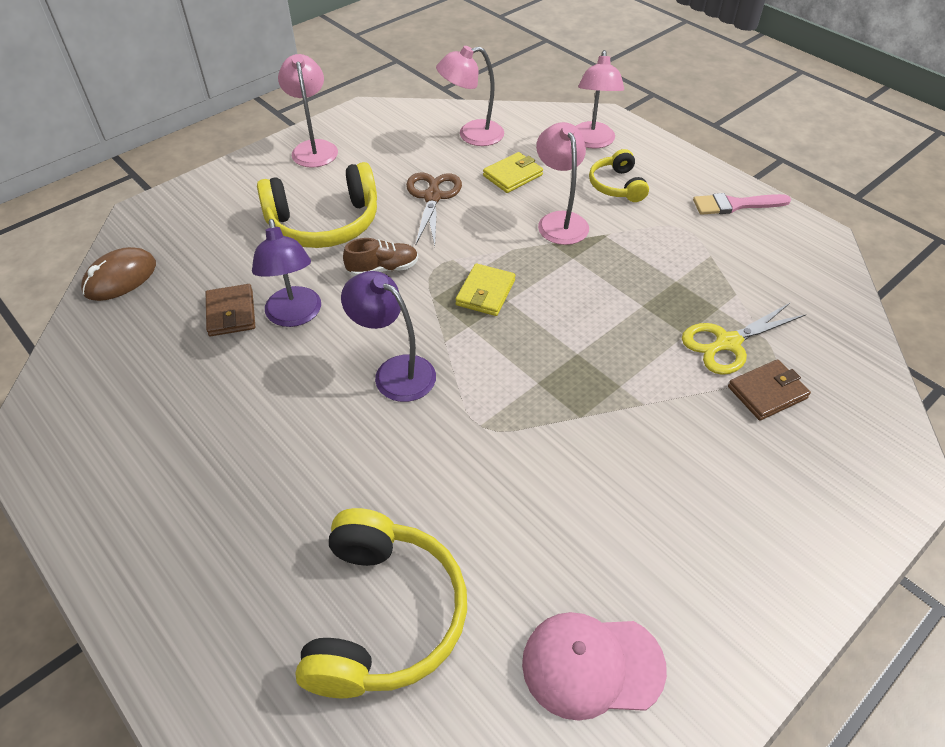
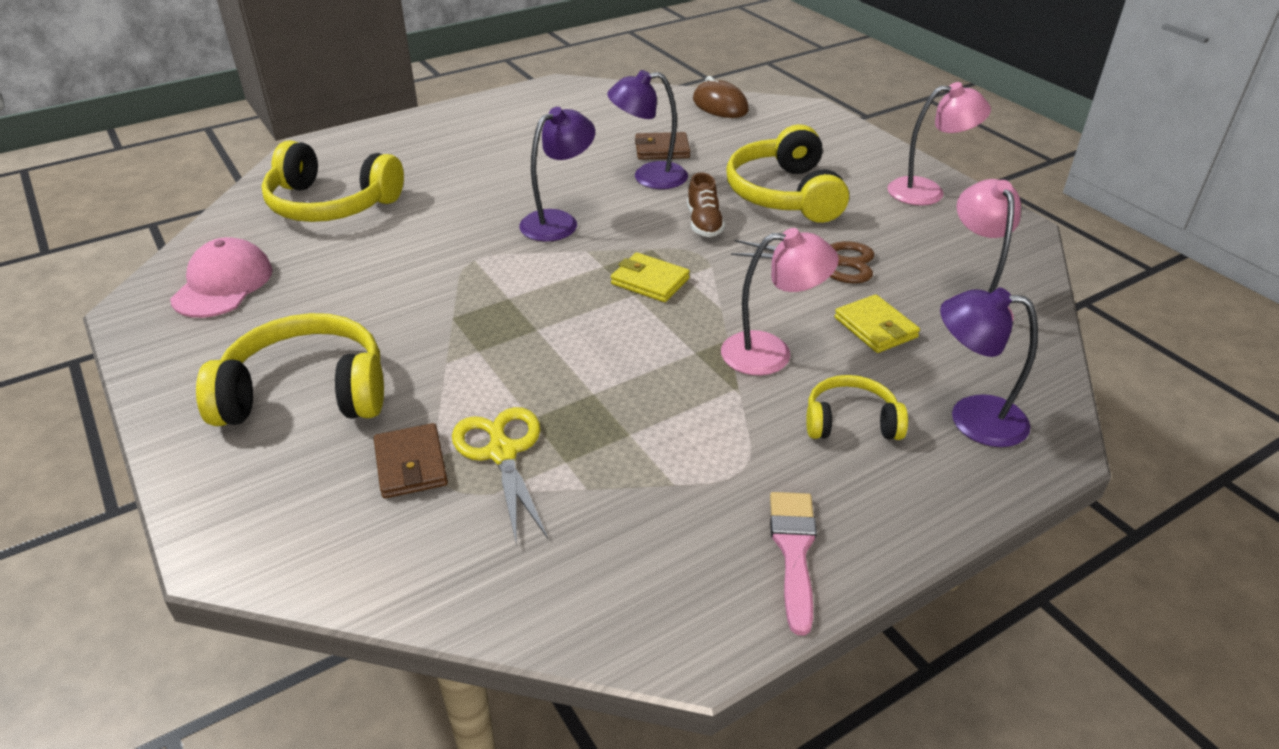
camera: 100 degrees right, 10 degrees down
pink lamp [576,50,624,148] -> purple lamp [940,288,1038,447]
none -> yellow headphones [196,313,384,426]

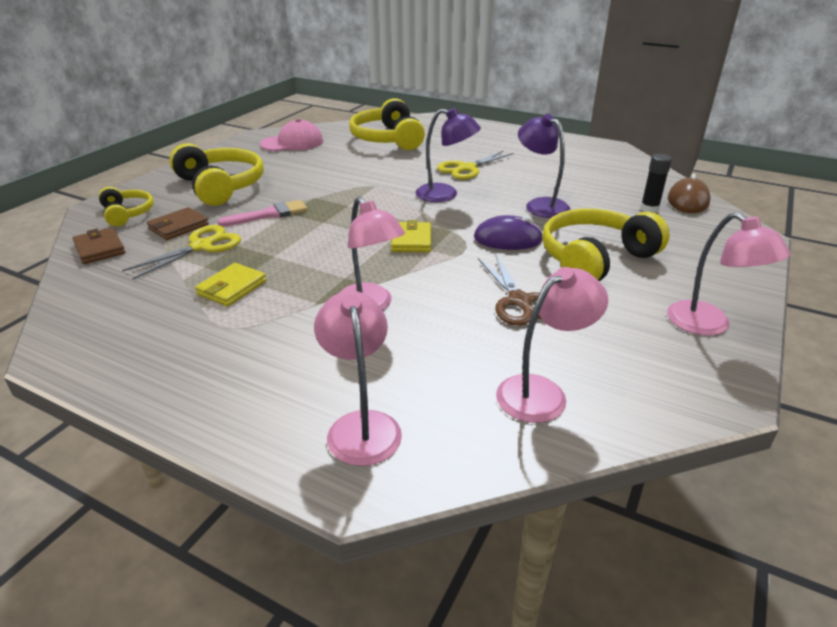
camera: 60 degrees right, 5 degrees down
brown wallet [635,132,690,160] -> brown wallet moved to [72,227,125,264]
brown shoe [687,172,725,237] -> purple mouse [474,215,543,250]
pink brush [770,492,817,636] -> pink brush moved to [217,200,308,227]
yellow headphones [806,375,908,440] -> yellow headphones moved to [99,187,154,226]
yellow wallet [835,294,920,353] -> yellow wallet moved to [195,263,267,306]
purple lamp [940,288,1038,447] -> pink lamp [314,291,402,466]
none -> yellow scissors [437,151,514,180]
none -> black glue stick [640,154,672,213]

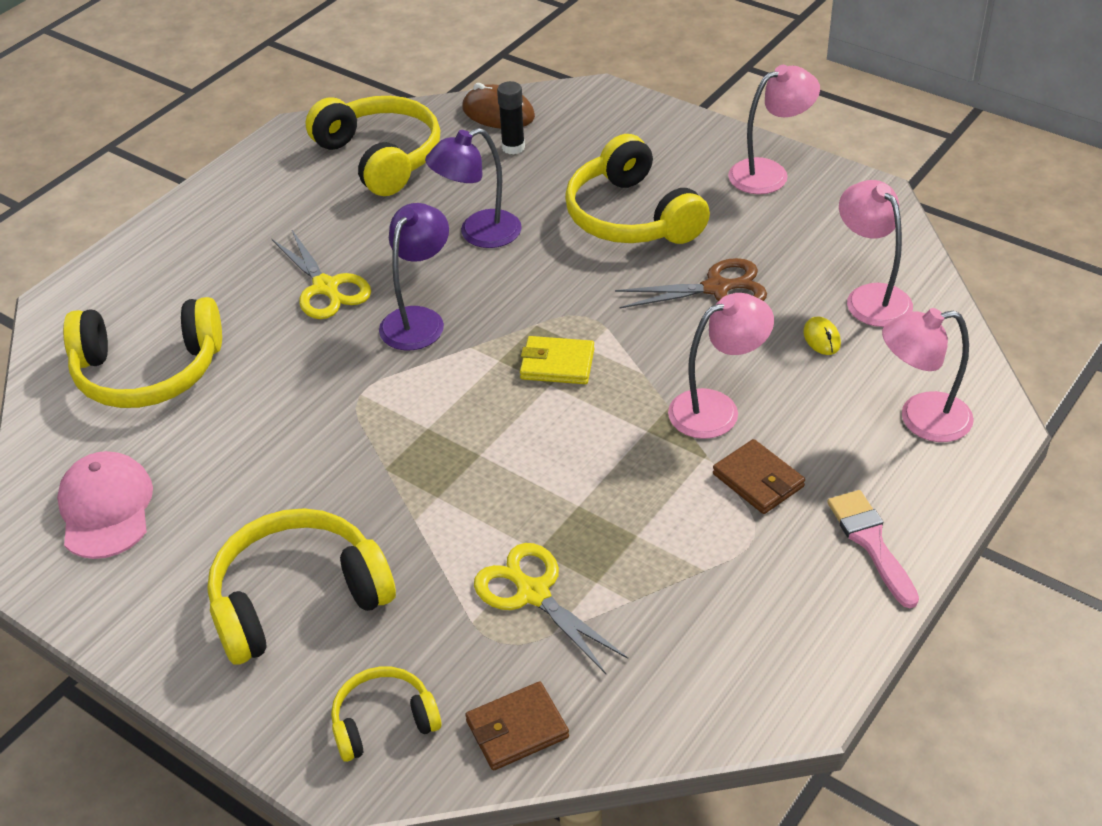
camera: 80 degrees left, 10 degrees up
brown wallet [147,207,209,240] -> brown wallet moved to [713,439,805,514]
yellow wallet [195,263,267,306] -> none
pink brush [217,200,308,227] -> pink brush moved to [828,490,919,608]
purple mouse [474,215,543,250] -> none
none -> yellow headphones [306,96,440,196]
none -> yellow mouse [803,317,841,355]

